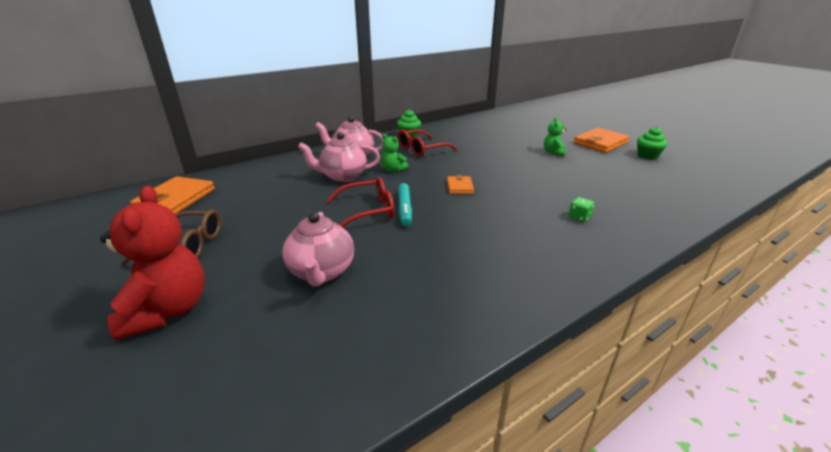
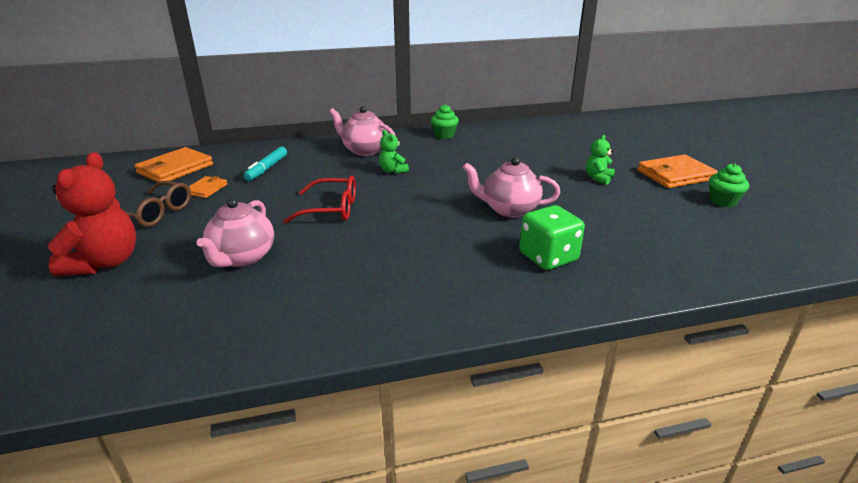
camera: 20 degrees right, 0 degrees up
pink teapot [298,132,380,182] -> pink teapot moved to [463,157,560,218]
red glasses [398,129,457,157] -> none
turquoise marker [398,183,412,227] -> turquoise marker moved to [243,147,287,181]
orange wallet [447,175,474,194] -> orange wallet moved to [190,176,228,198]
green dice [568,197,594,222] -> green dice [519,205,585,270], size x2.15

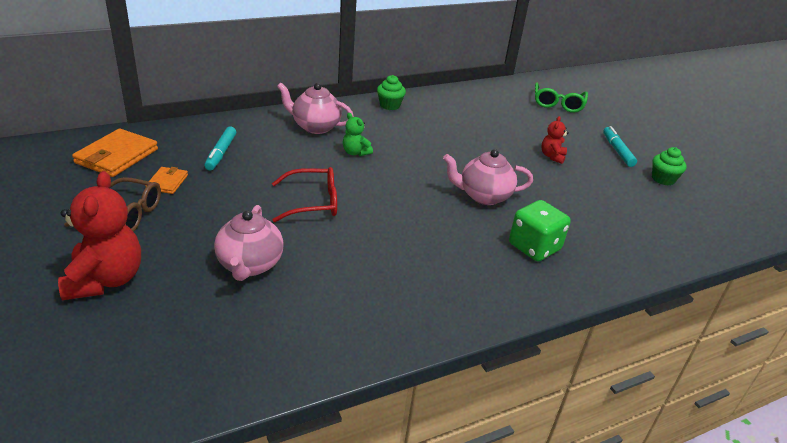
camera: 15 degrees left, 5 degrees up
green teddy bear [586,135,615,185] -> red teddy bear [541,116,569,164]
orange wallet [637,154,718,188] -> turquoise marker [603,126,637,167]
none -> green glasses [535,82,588,113]

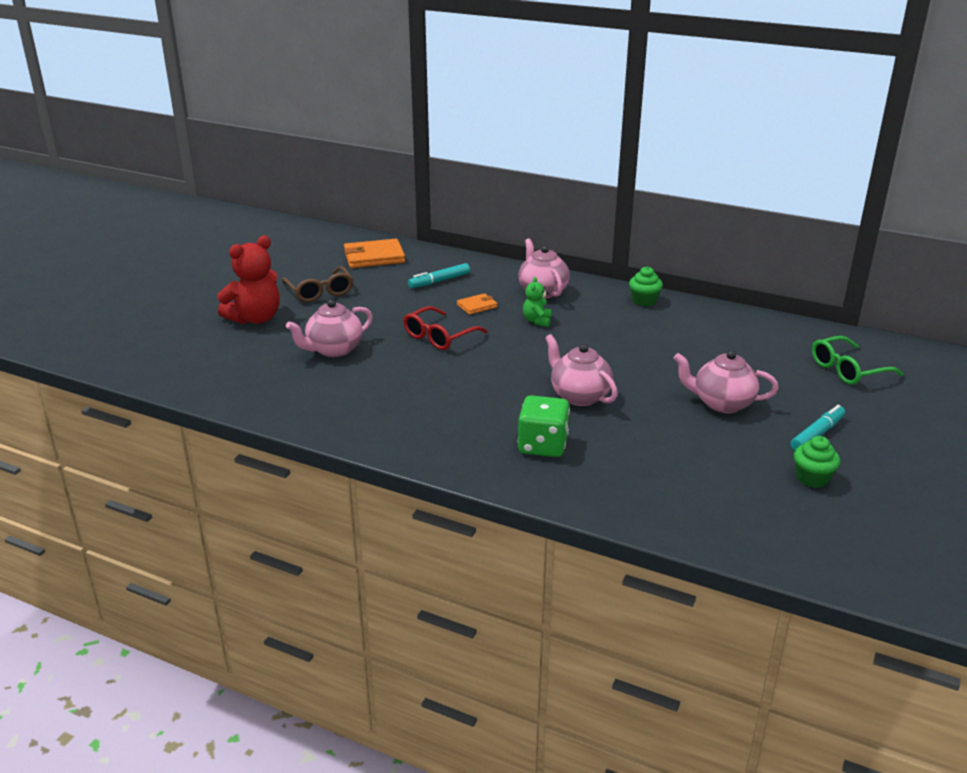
camera: 55 degrees right, 5 degrees down
orange wallet [145,167,188,194] -> orange wallet moved to [457,293,497,315]
red glasses [272,167,337,222] -> red glasses turned 90 degrees clockwise [403,306,488,350]
red teddy bear [541,116,569,164] -> pink teapot [674,350,779,413]

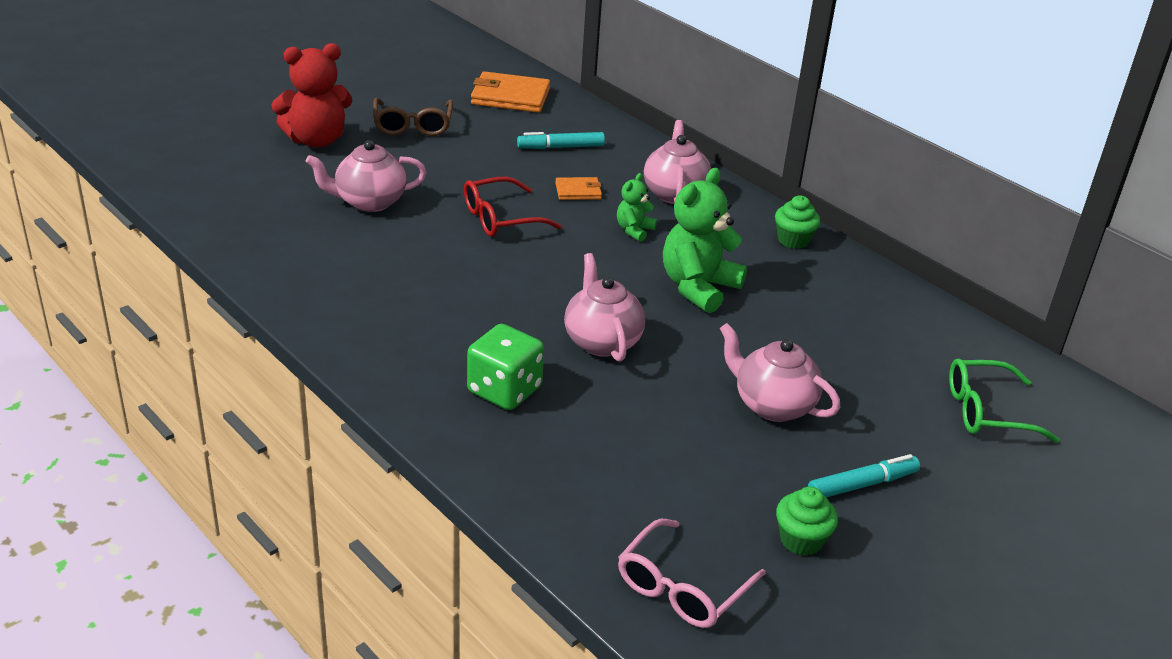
camera: 20 degrees right, 5 degrees up
none -> pink glasses [618,519,766,628]
none -> green teddy bear [663,168,747,313]

